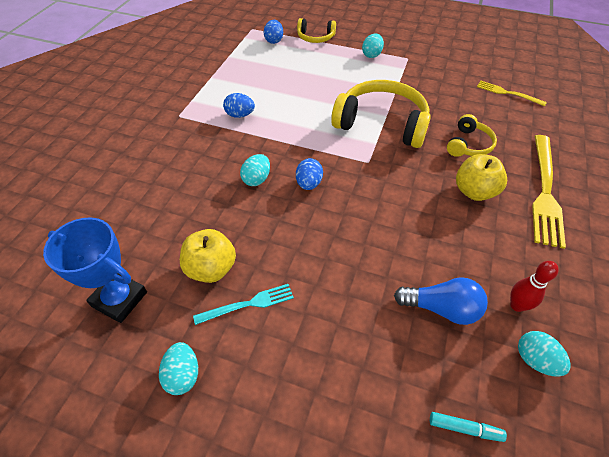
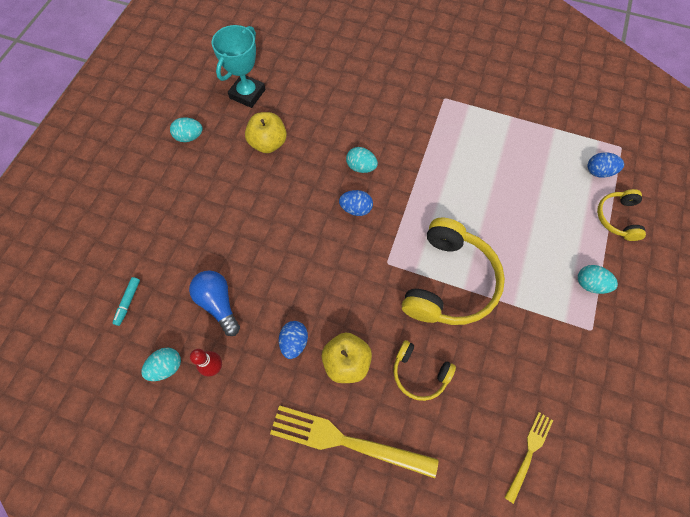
camera: 90 degrees right, 15 degrees up
blue trophy [43,217,147,323] -> turquoise trophy [212,25,266,108]
turquoise fork [193,284,294,325] -> none
blue egg [223,93,255,118] -> blue egg moved to [279,321,308,359]
blue light bulb [394,277,488,325] -> blue light bulb turned 135 degrees clockwise [189,270,240,336]

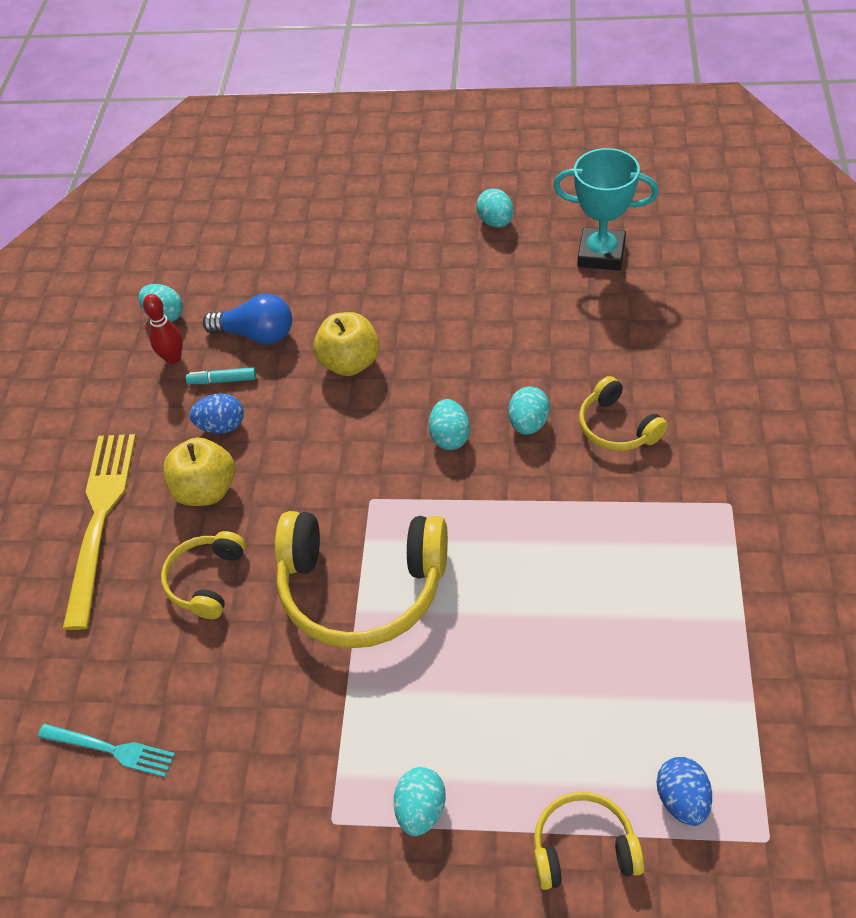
camera: 80 degrees right, 15 degrees down
turquoise marker [112,277,140,326] -> turquoise marker moved to [186,367,256,384]
blue light bulb [189,270,240,336] -> blue light bulb turned 60 degrees clockwise [203,294,292,344]
yellow apple [245,112,287,153] -> yellow apple moved to [313,312,379,376]
blue egg [339,190,373,216] -> turquoise egg [429,399,470,450]
yellow fork [505,412,553,504] -> turquoise fork [38,724,175,777]
none -> yellow headphones [579,376,668,451]

